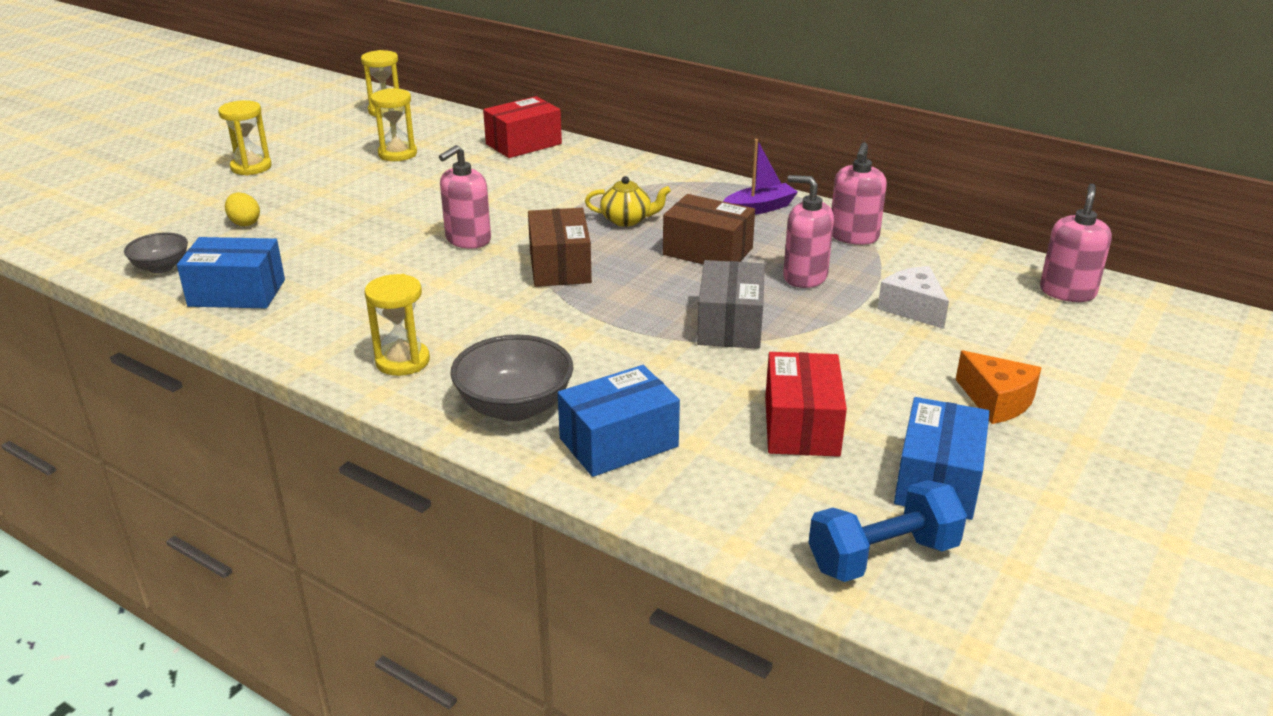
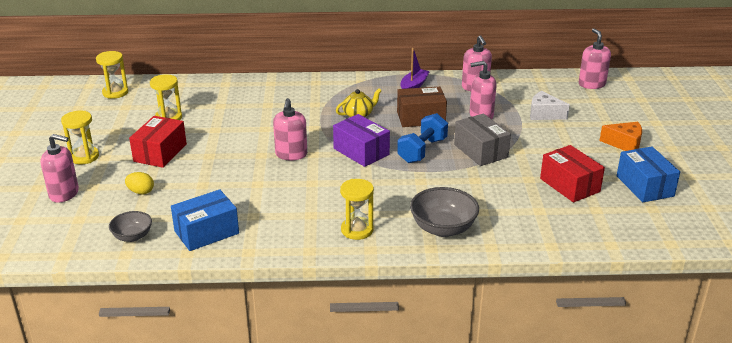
camera: 35 degrees left, 0 degrees up
red box [483,96,562,158] -> red box moved to [129,116,187,168]
brown box [528,208,592,287] -> purple box [333,114,390,167]
blue box [558,365,680,477] -> none
blue dumbbell [809,480,967,582] -> blue dumbbell moved to [397,113,448,163]
none -> pink soap dispenser [41,134,79,203]

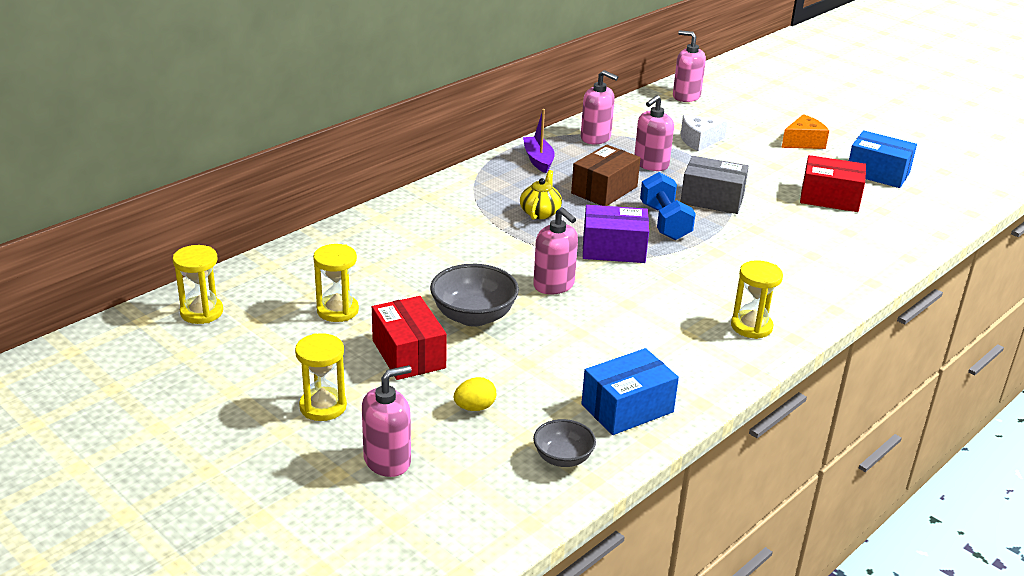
camera: 45 degrees left, 0 degrees up
blue box [171,189,239,251] -> blue box turned 45 degrees clockwise [581,348,679,435]
grey bowl [410,187,479,237] -> grey bowl moved to [430,264,519,327]

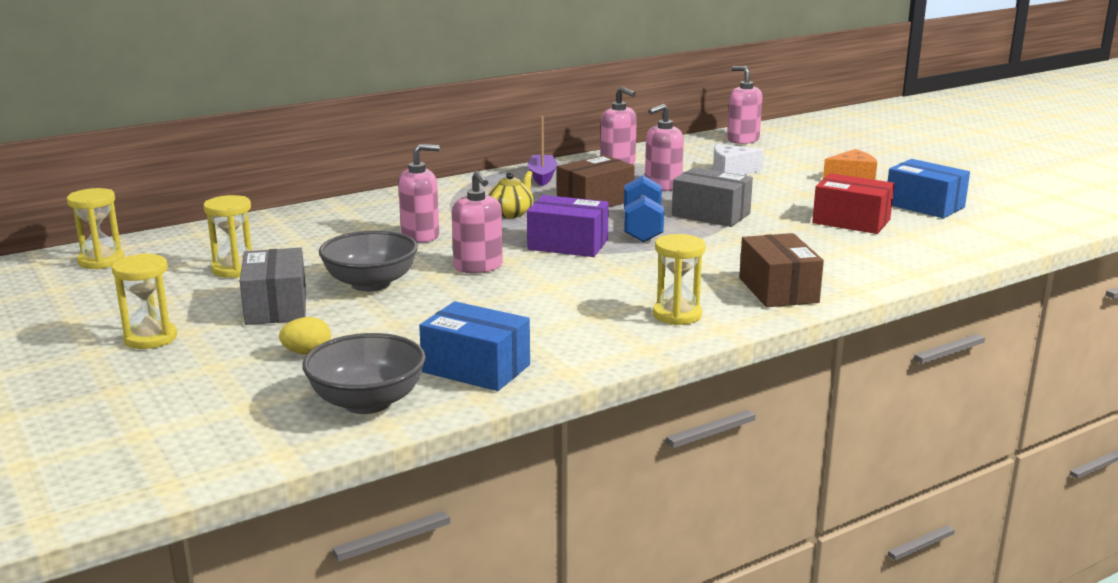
camera: 15 degrees right, 10 degrees down
pink soap dispenser [362,365,412,477] -> pink soap dispenser moved to [398,144,440,243]
red box [372,296,447,380] -> grey box [240,248,306,325]
grey bowl [533,419,596,467] -> grey bowl [302,333,426,414], size x1.65
blue box [581,348,679,435] -> blue box turned 45 degrees clockwise [419,301,530,391]
none -> brown box [739,233,824,307]

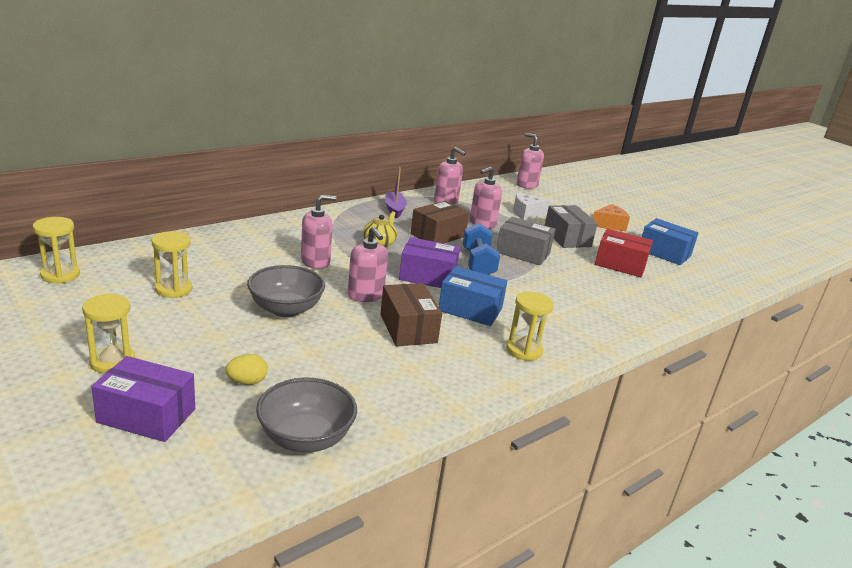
camera: 10 degrees left, 5 degrees up
grey box [240,248,306,325] -> grey box moved to [545,205,598,248]
blue box [419,301,530,391] -> blue box moved to [439,266,507,326]
brown box [739,233,824,307] -> brown box moved to [380,283,442,346]
none -> purple box [91,356,195,442]

